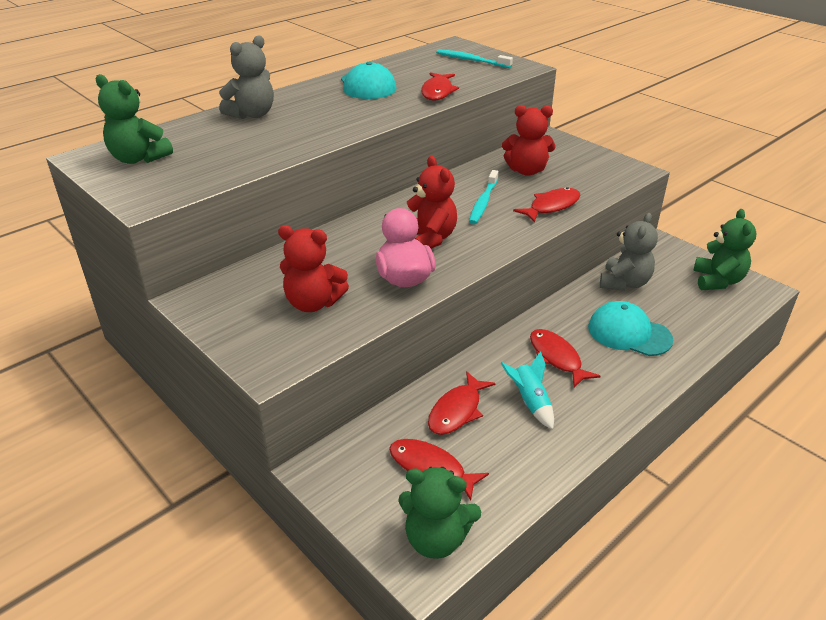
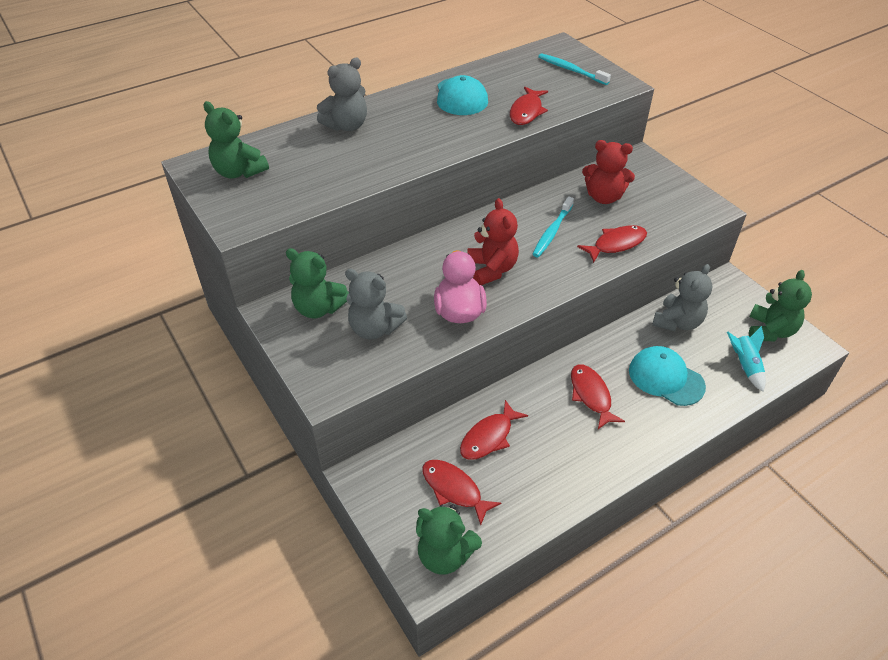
camera: 10 degrees right, 10 degrees up
red teddy bear [278,225,349,312] -> grey teddy bear [345,269,407,340]
turquoise rocket [501,351,554,430] -> turquoise rocket moved to [727,326,766,392]
none -> green teddy bear [286,248,349,318]

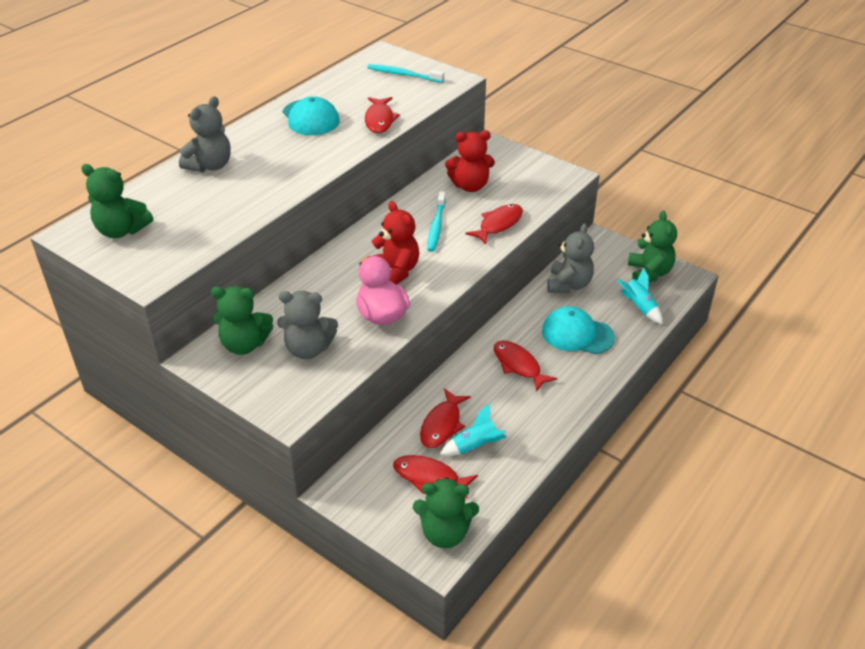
camera: 20 degrees left, 5 degrees down
none -> turquoise rocket [440,404,506,456]

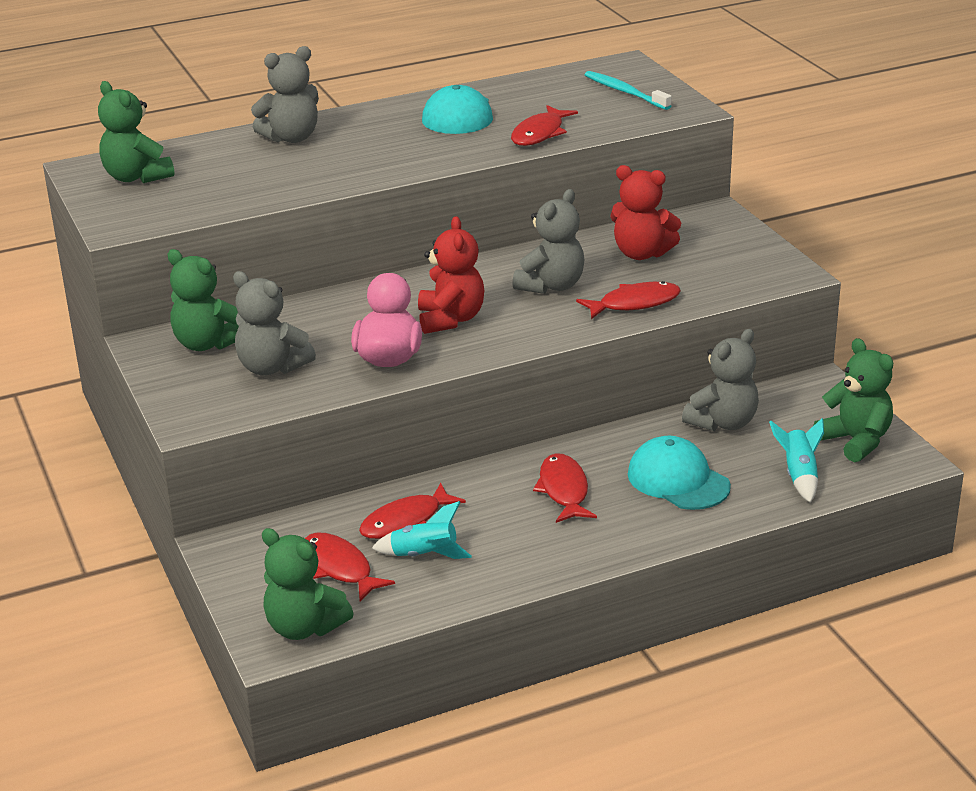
camera: 30 degrees right, 10 degrees down
turquoise toothbrush [428,191,446,252] -> grey teddy bear [512,189,585,294]
green teddy bear [628,211,677,282] -> green teddy bear turned 60 degrees counterclockwise [813,338,893,462]

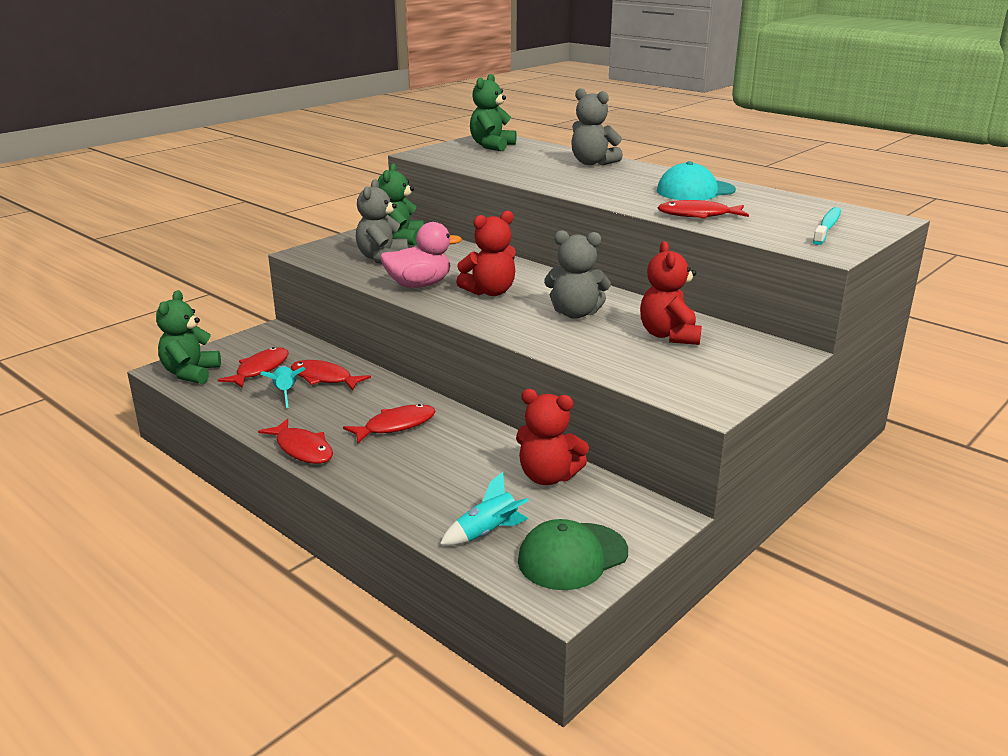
camera: 65 degrees right, 5 degrees down
red fish [576,281,681,319] -> red fish moved to [258,419,333,464]
turquoise cap [628,436,731,510] -> none
grey teddy bear [682,329,759,431] -> red teddy bear [516,389,589,485]
green teddy bear [813,338,893,462] -> green cap [518,519,628,590]

